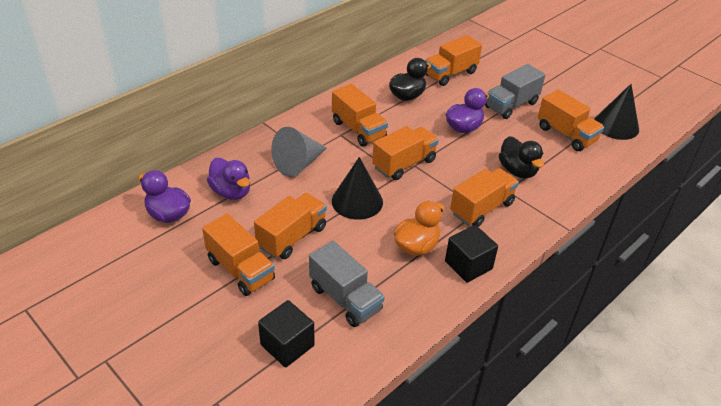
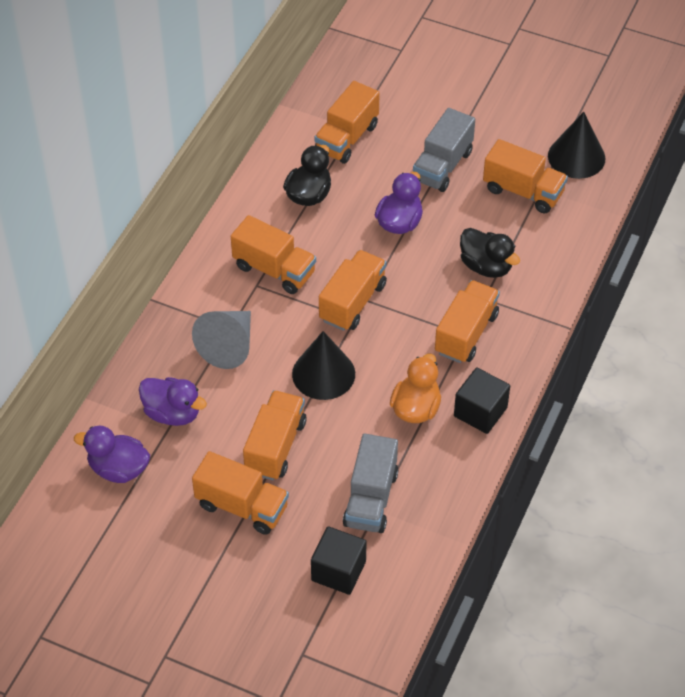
camera: 20 degrees left, 10 degrees up
grey truck [309,241,385,327] -> grey truck turned 75 degrees clockwise [343,434,398,533]

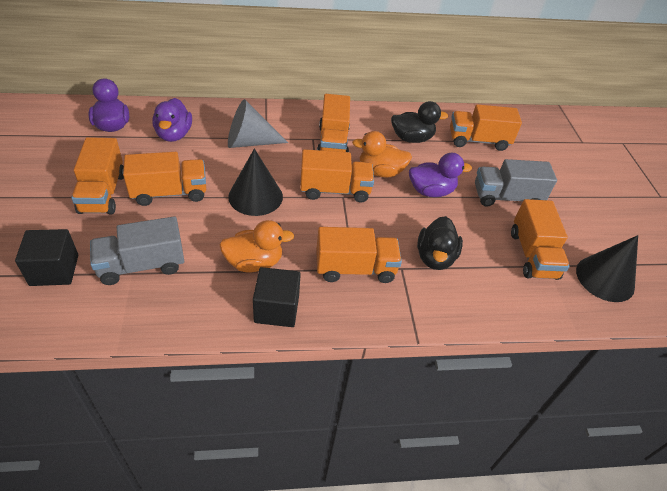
camera: 55 degrees right, 5 degrees down
none -> orange duck [352,131,412,178]

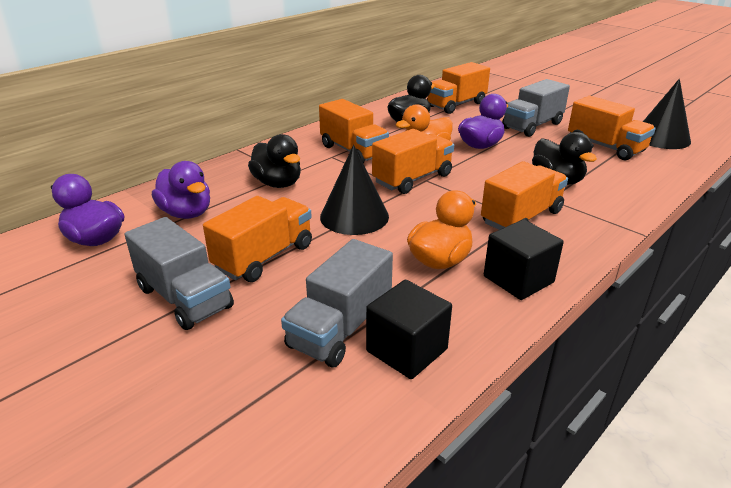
camera: 35 degrees left, 15 degrees down
black cube [15,229,78,286] -> black cube moved to [366,280,452,379]
orange truck [71,137,124,214] -> grey truck [124,217,234,330]
grey cone [228,99,288,148] -> black duck [248,134,301,188]

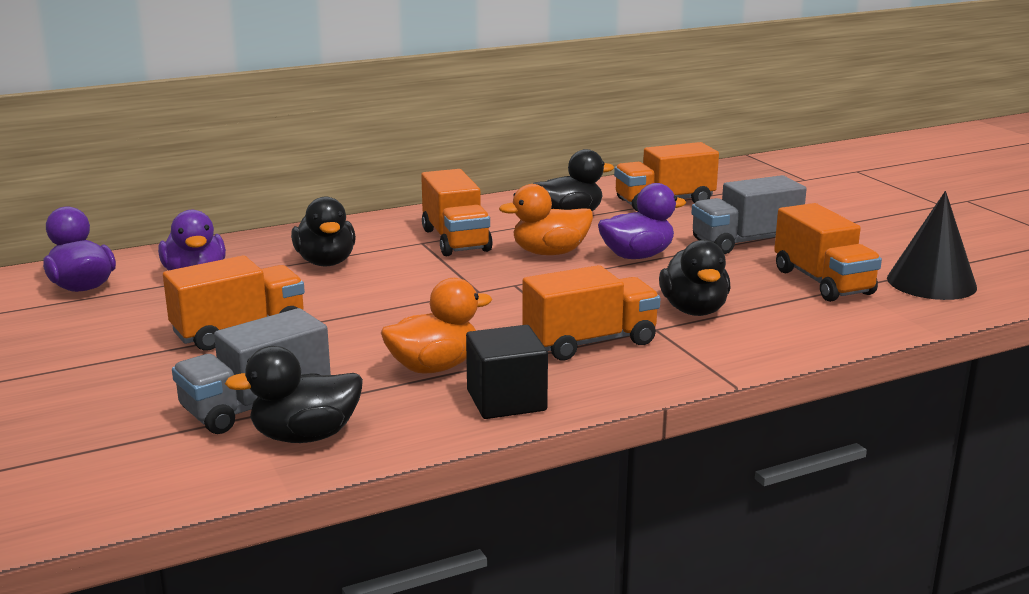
camera: 20 degrees right, 10 degrees down
grey truck [124,217,234,330] -> none
black cone [320,145,389,235] -> none
black cube [366,280,452,379] -> black duck [225,346,363,443]
orange truck [372,129,454,194] -> none

